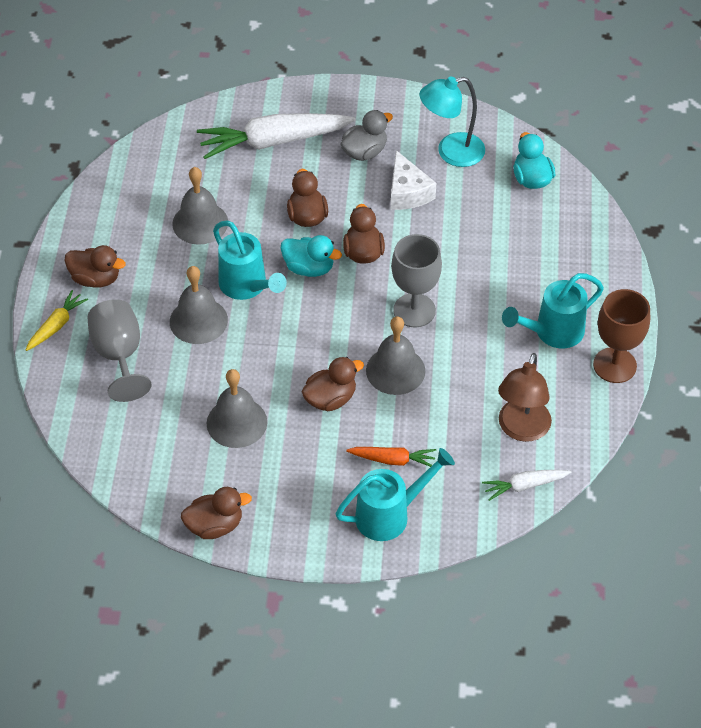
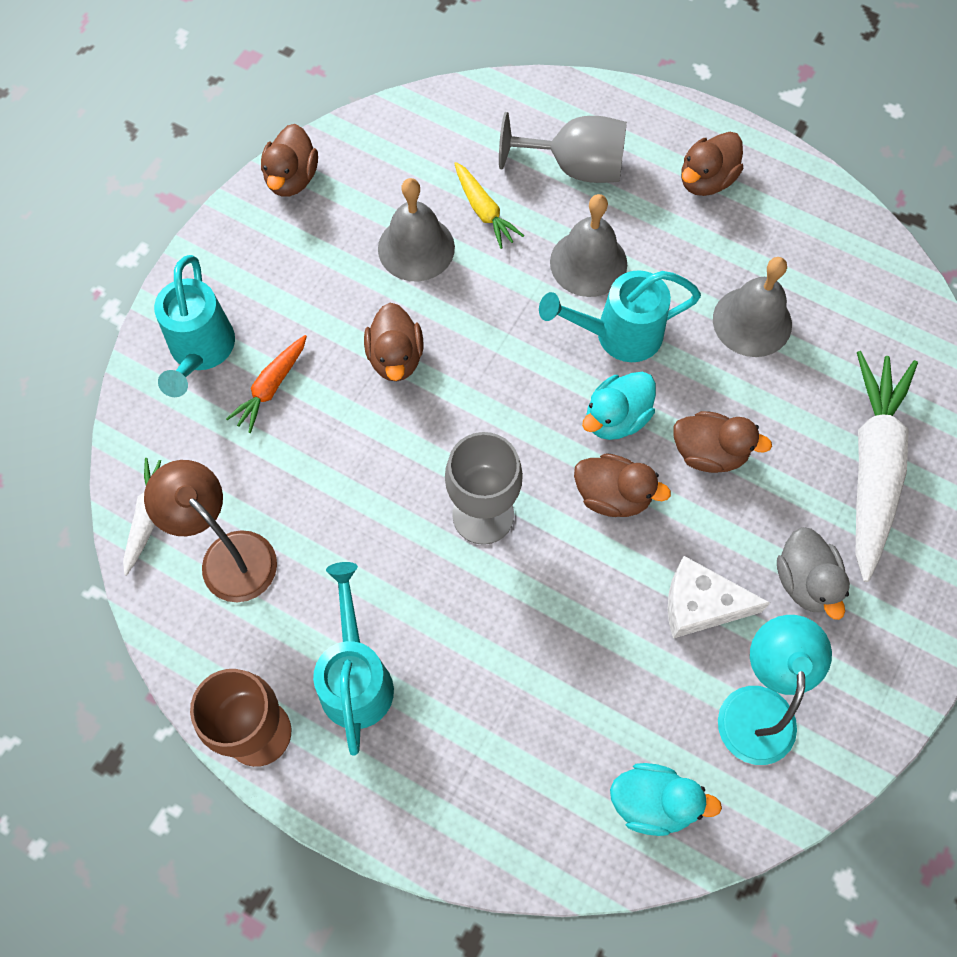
camera: 115 degrees right, 15 degrees up
yellow carrot [25,290,88,351] -> yellow carrot moved to [454,162,524,249]
grey bell [366,316,425,395] -> none

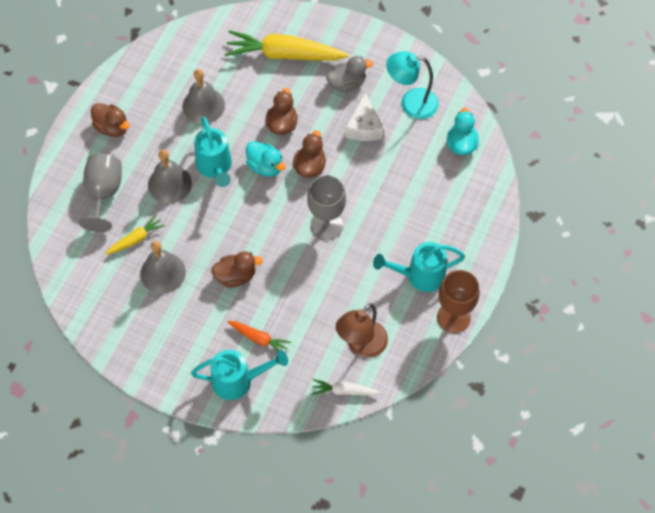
camera: 95 degrees left, 5 degrees down
brown duck [261,124,318,197] -> none
white carrot [856,351,918,582] -> yellow carrot [225,30,348,61]

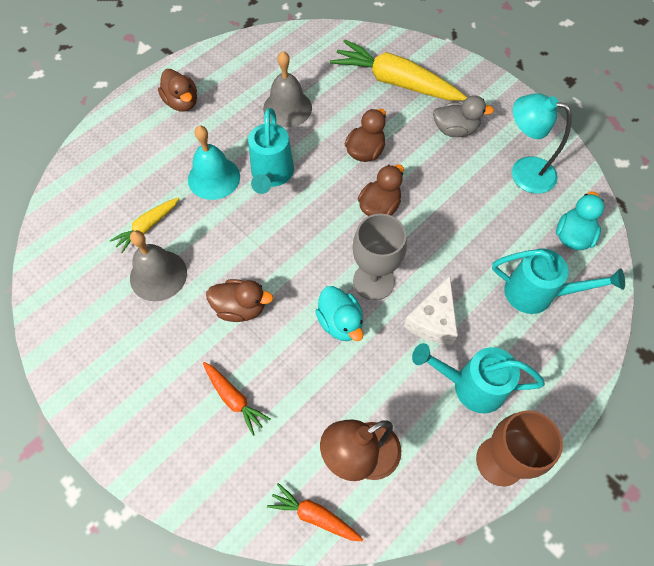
camera: 20 degrees right, 0 degrees up
grey goblet [79,154,122,232] -> none
yellow carrot [105,215,165,255] -> yellow carrot turned 150 degrees clockwise [110,198,179,253]
grey bell [148,149,192,203] -> turquoise bell [188,125,240,200]
turquoise watering can [191,350,288,400] -> turquoise watering can moved to [492,248,625,314]
turquoise duck [246,141,286,177] -> turquoise duck moved to [315,286,363,341]
white carrot [311,379,381,395] -> orange carrot [267,483,363,541]
white cheese [345,92,383,141] -> white cheese moved to [404,276,458,344]

